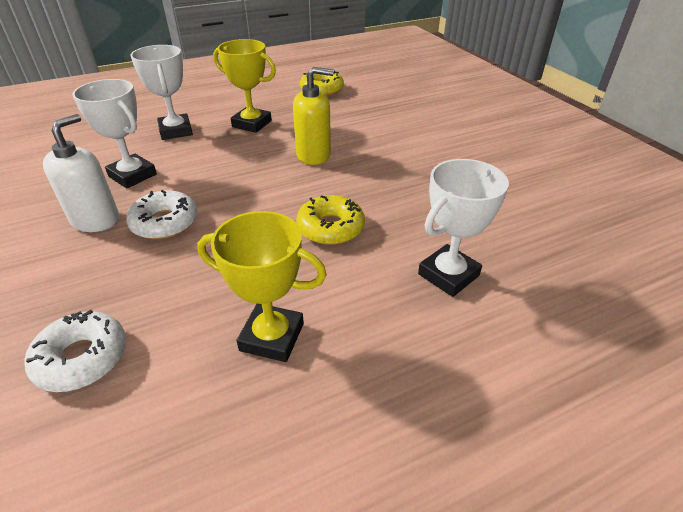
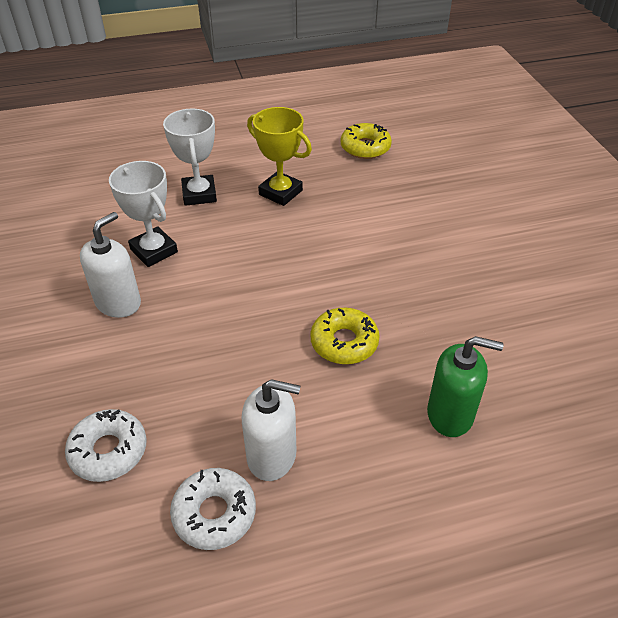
camera: 10 degrees right, 5 degrees up
white donut [126,190,197,239] -> white donut moved to [170,468,256,550]
yellow trophy [197,211,327,362] -> white soap dispenser [241,379,301,481]
yellow soap dispenser [293,67,334,165] -> none
white trophy [418,159,509,297] -> green soap dispenser [427,336,504,437]

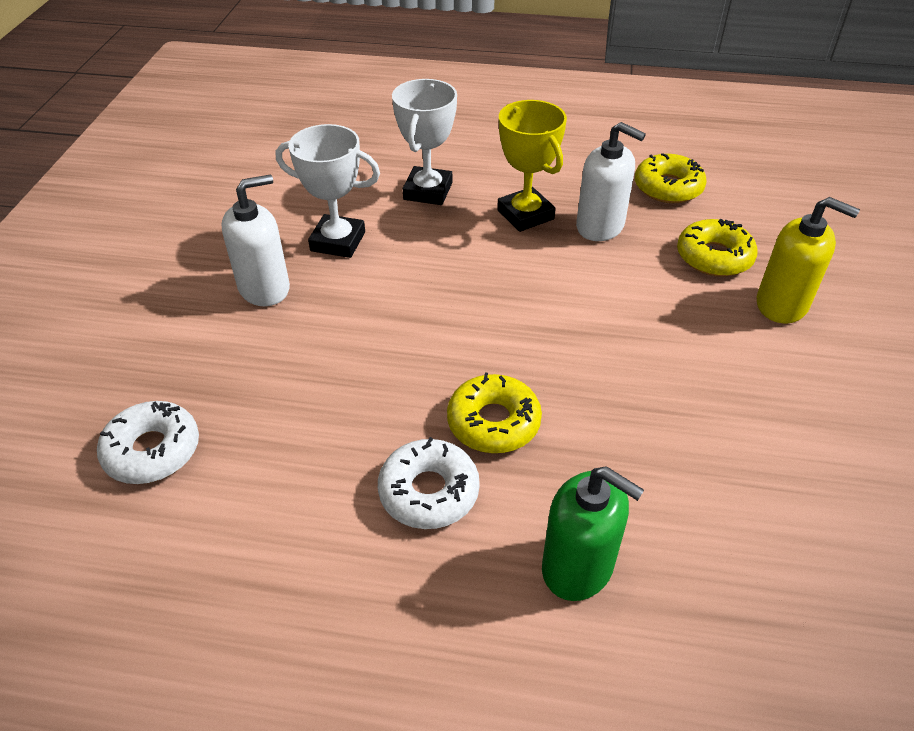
camera: 25 degrees right, 0 degrees up
white trophy [109,161,178,267] -> white trophy turned 60 degrees counterclockwise [276,124,380,258]
white donut [170,468,256,550] -> white donut moved to [378,437,480,529]
white soap dispenser [241,379,301,481] -> white soap dispenser moved to [576,122,646,241]
none -> yellow donut [677,219,758,277]
none -> yellow soap dispenser [757,197,860,324]

